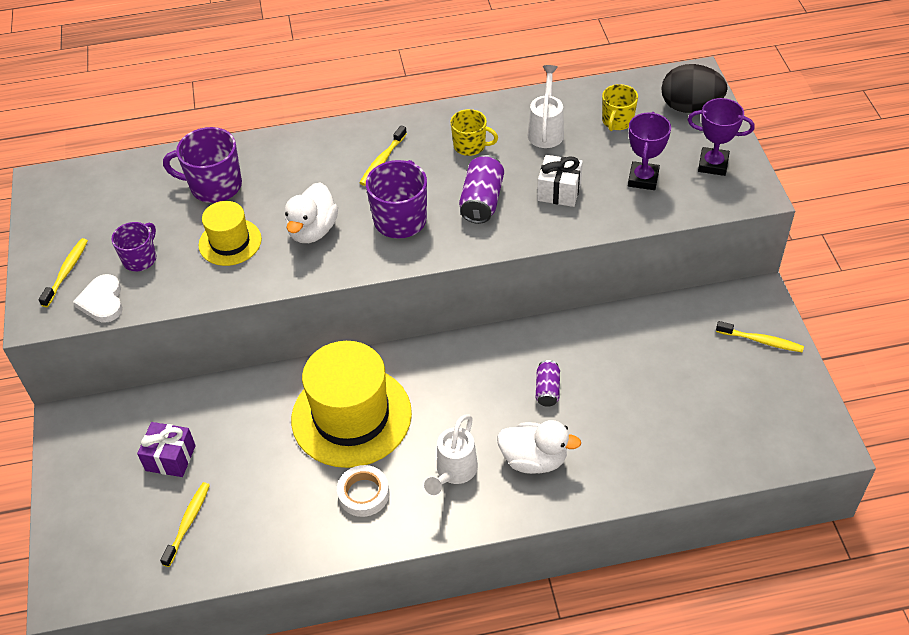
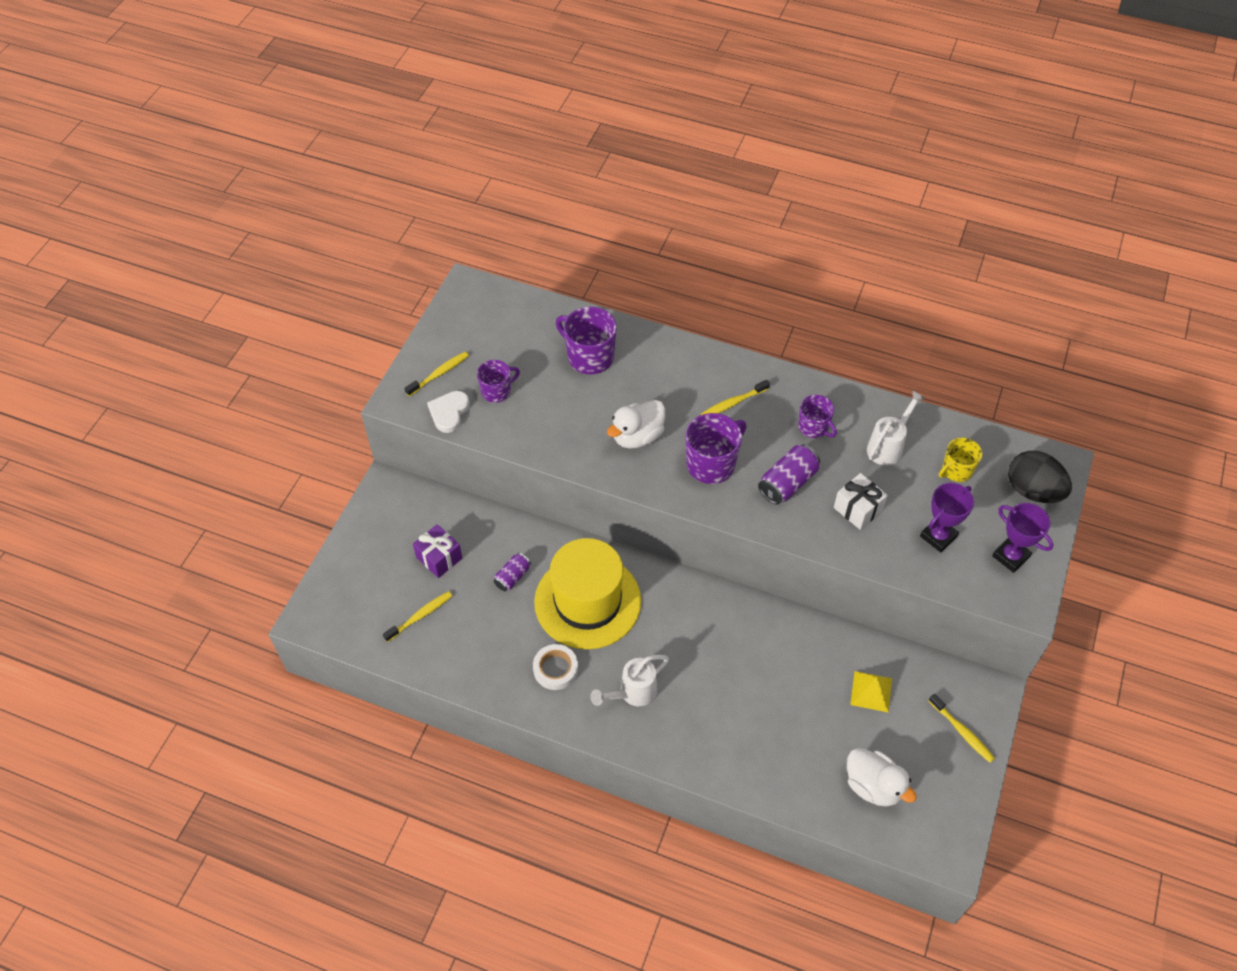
camera: 30 degrees right, 5 degrees up
yellow hat [199,201,262,266] -> none
yellow mug [450,109,498,156] -> purple mug [798,395,837,438]
white duck [497,420,581,474] -> white duck moved to [847,748,917,807]
purple can [536,360,560,407] -> purple can moved to [494,553,531,591]
none -> yellow pyramid [850,671,892,713]

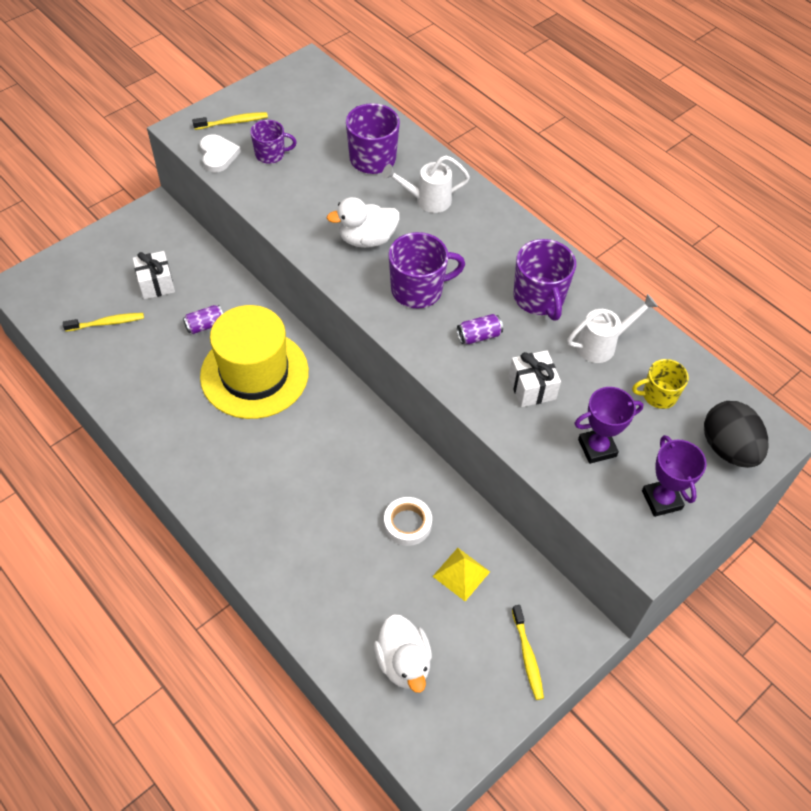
camera: 25 degrees right, 0 degrees up
purple gift [413,524,462,578] -> white gift [133,251,175,299]
white heart [427,391,470,433] -> white heart turned 120 degrees clockwise [200,134,241,172]
white tape [533,644,578,690] -> white tape moved to [384,497,432,546]
white watering can [590,655,669,706] -> white watering can moved to [382,155,470,213]
yellow toothbrush [701,380,770,415] -> none
purple can [758,444,820,505] -> purple can [457,314,503,344], size x0.63
purple mug [798,395,837,438] -> purple mug [514,239,576,321], size x1.59

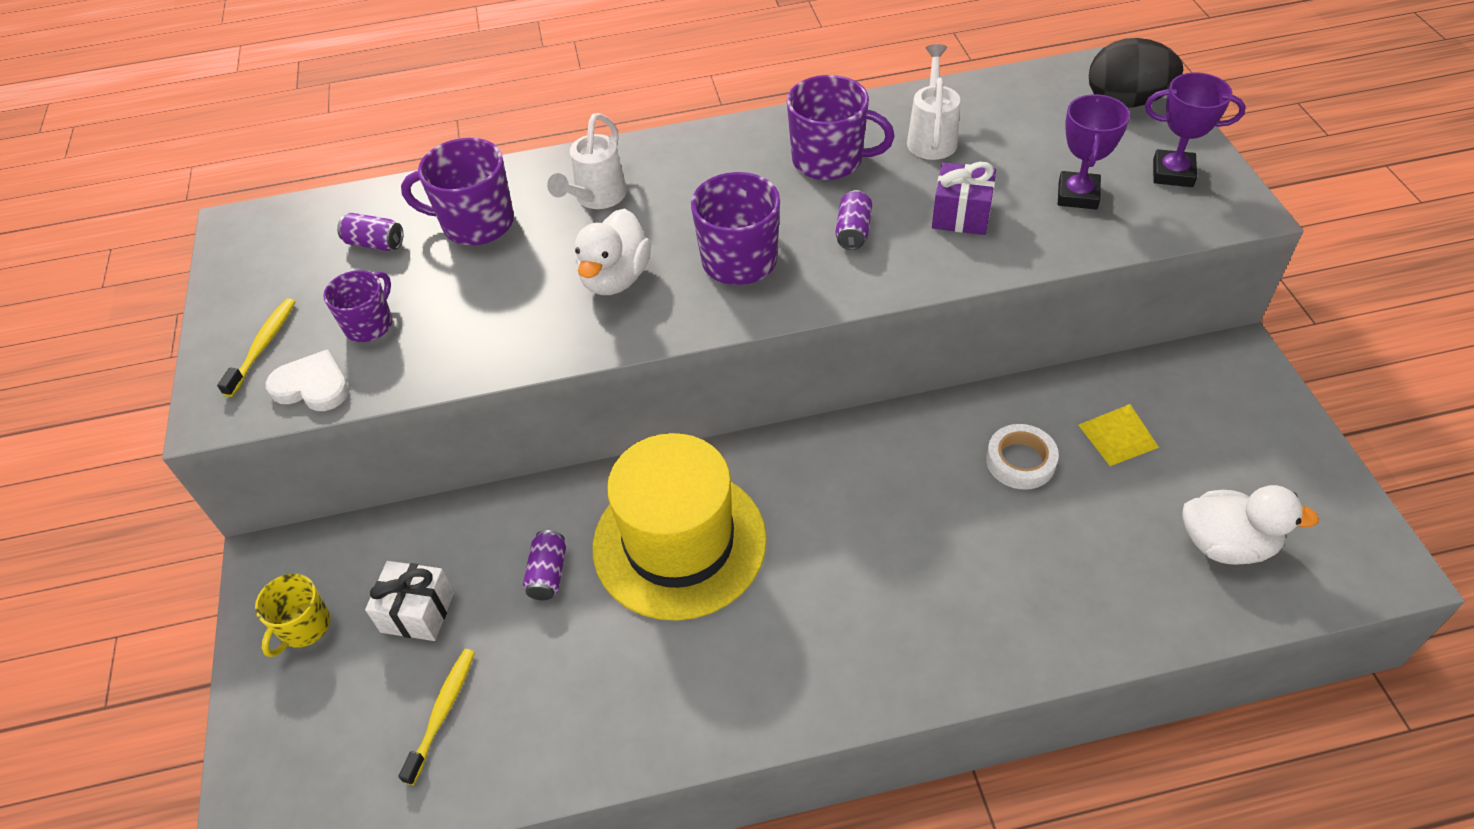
camera: 55 degrees left, 5 degrees down
white gift [509,350,561,407] -> purple gift [932,162,996,235]
yellow toothbrush [512,605,544,700] -> none
yellow mug [632,359,689,409] -> yellow mug moved to [255,574,331,657]
none -> purple can [337,213,403,251]

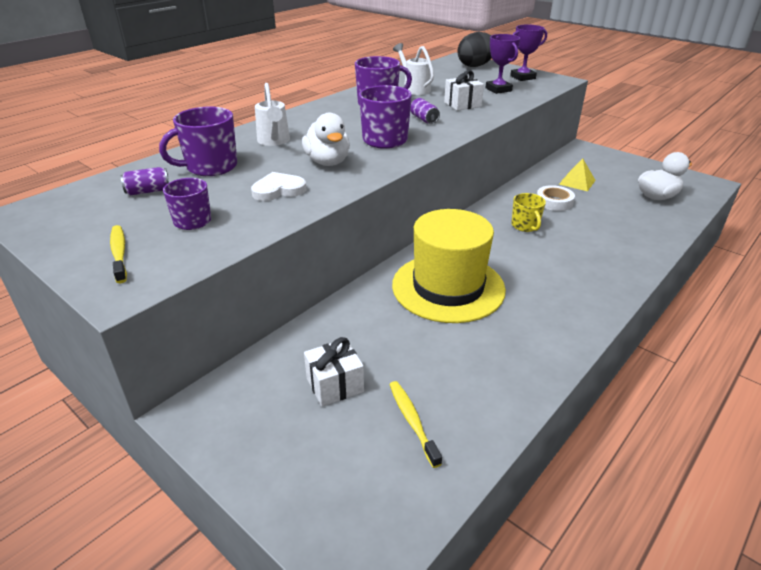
camera: 40 degrees left, 15 degrees down
yellow mug [255,574,331,657] -> yellow mug moved to [511,193,546,232]
white heart [266,349,349,411] -> white heart moved to [251,172,306,201]
purple can [523,530,566,600] -> none
purple gift [932,162,996,235] -> white gift [444,70,484,111]

